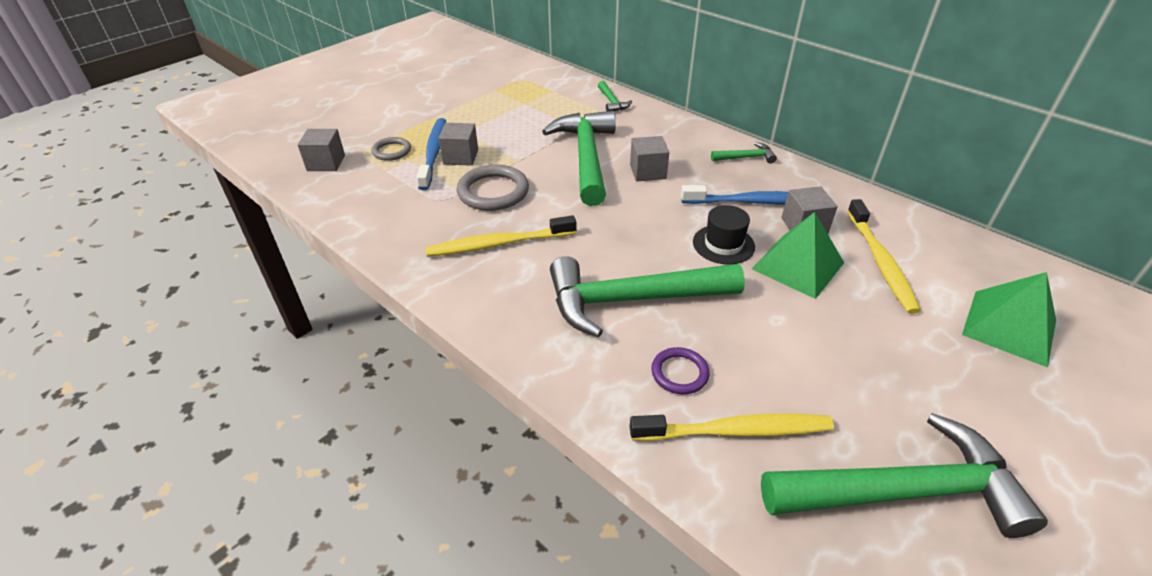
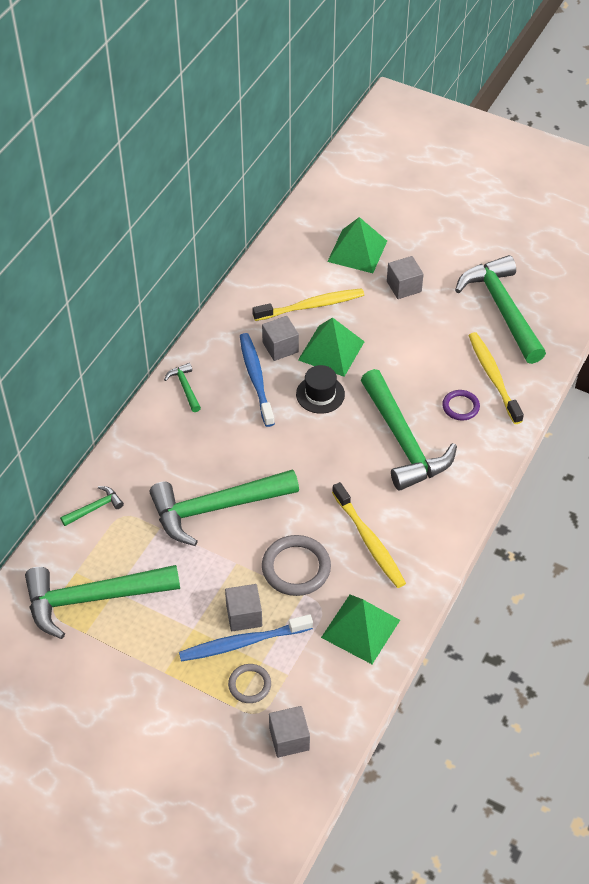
camera: 105 degrees left, 10 degrees up
grey cube [630,136,669,181] -> grey cube moved to [387,256,424,299]
none -> green hammer [25,565,180,639]
none -> green pyramid [321,595,400,664]

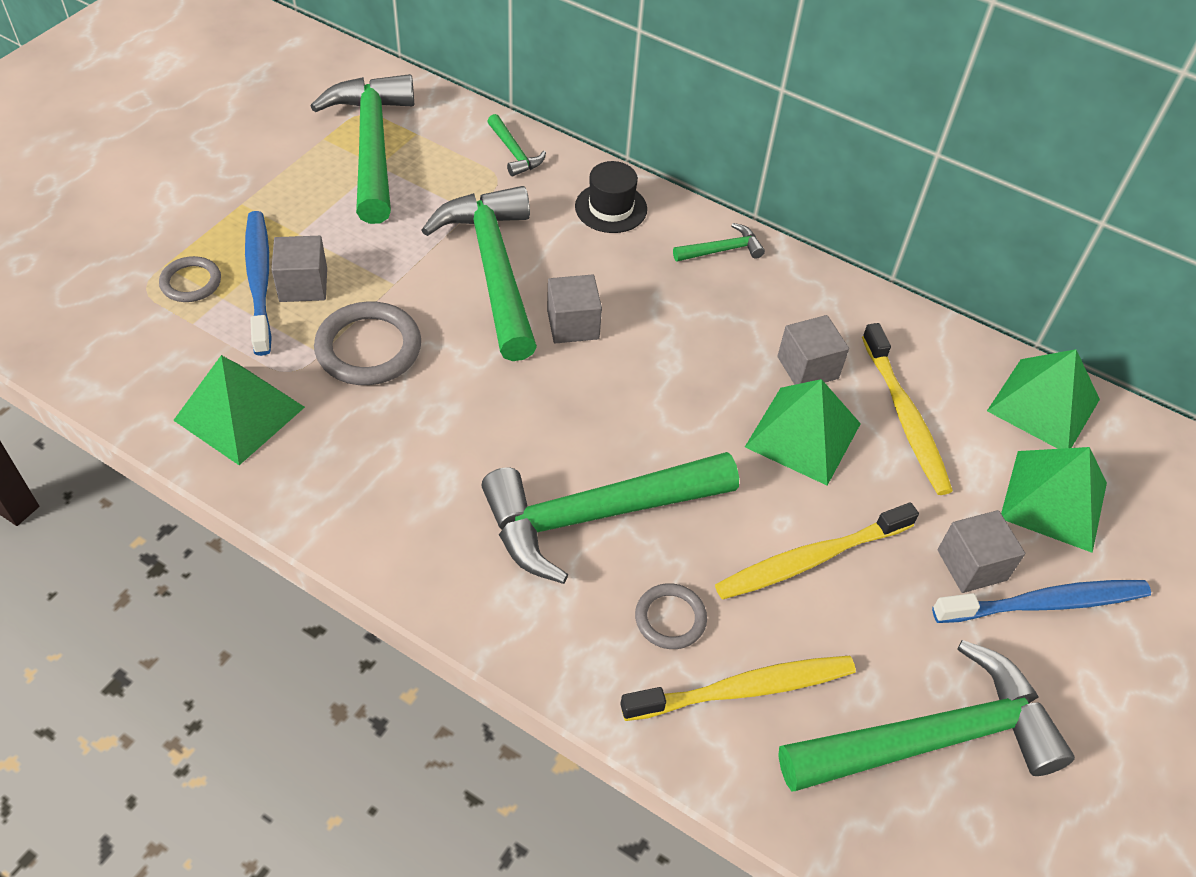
camera: 90 degrees right, 0 degrees up
blue toothbrush [240,333,275,427] -> blue toothbrush moved to [932,580,1151,623]
grey cube [269,706,310,758] -> grey cube moved to [547,274,602,344]
black hat [296,365,345,414] -> black hat moved to [575,161,647,233]
yellow toothbrush [332,482,406,588] -> yellow toothbrush moved to [715,502,919,600]
purple ring [442,390,480,421] -> grey ring [635,583,707,649]
none -> green pyramid [987,349,1100,449]

